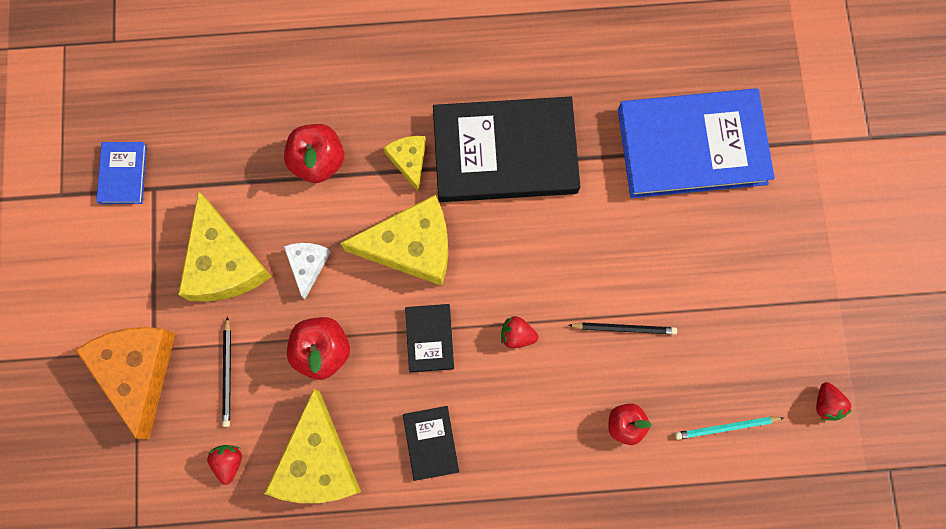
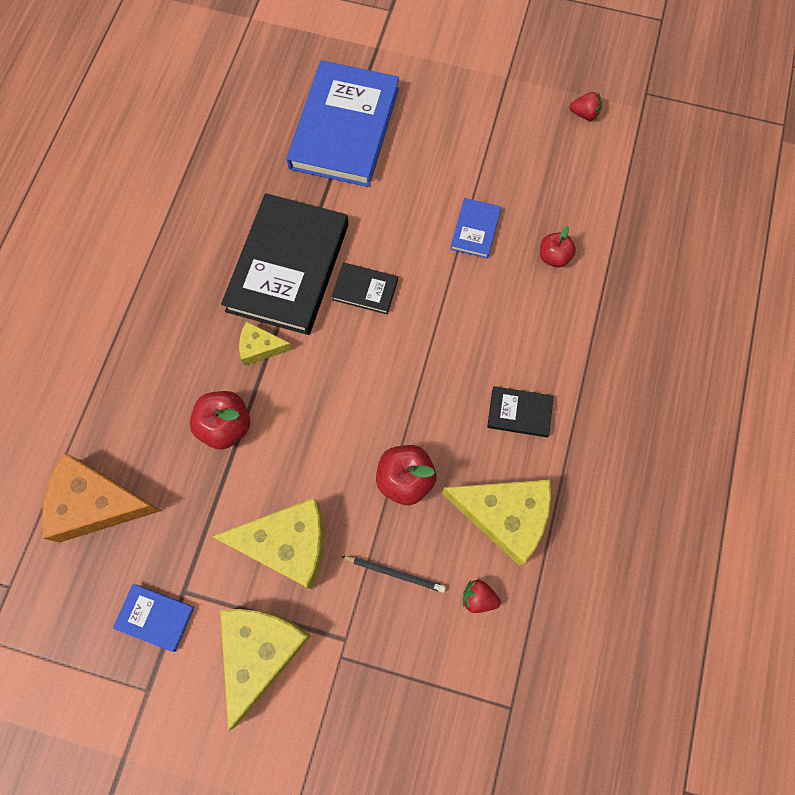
camera: 70 degrees left, 5 degrees down
orange cheese [76,327,175,439] -> orange cheese moved to [42,452,161,543]
white cheese [284,243,331,300] -> none
yellow cheese [340,195,448,286] -> yellow cheese moved to [220,609,311,731]
black book [405,304,454,373] -> black book moved to [332,262,398,314]
red strawberry [501,316,538,348] -> none
black pencil [568,322,677,335] -> blue book [450,198,501,259]
turquoise pencil [675,417,784,440] -> none

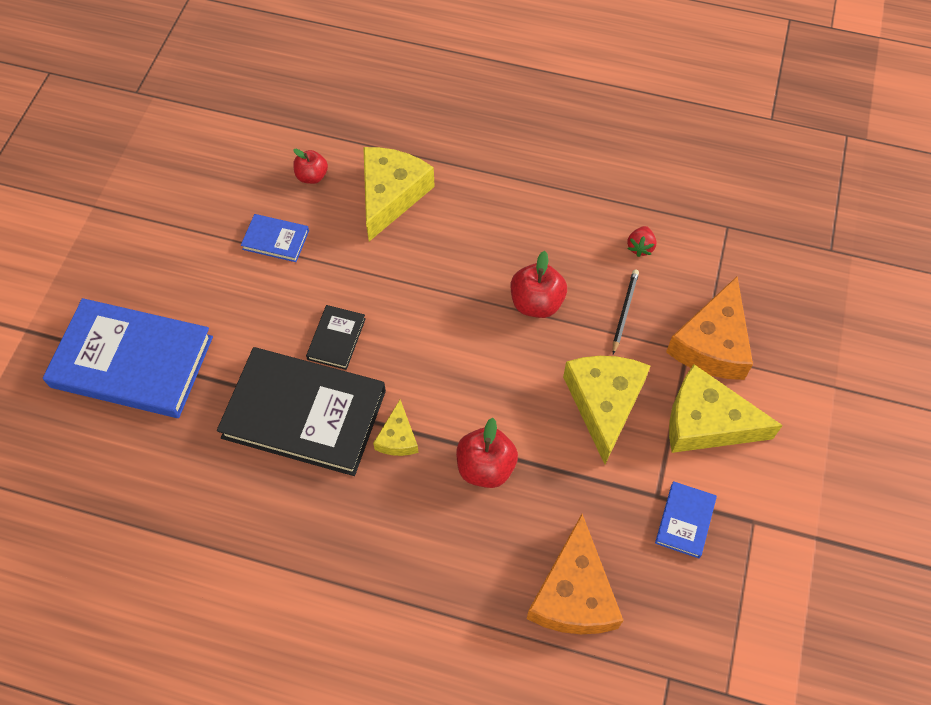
camera: 90 degrees left, 10 degrees down
yellow cheese [442,480,551,566] -> yellow cheese moved to [363,147,435,241]
black book [487,386,554,437] -> none
red strawberry [569,92,602,121] -> none
none -> orange cheese [666,277,753,380]

